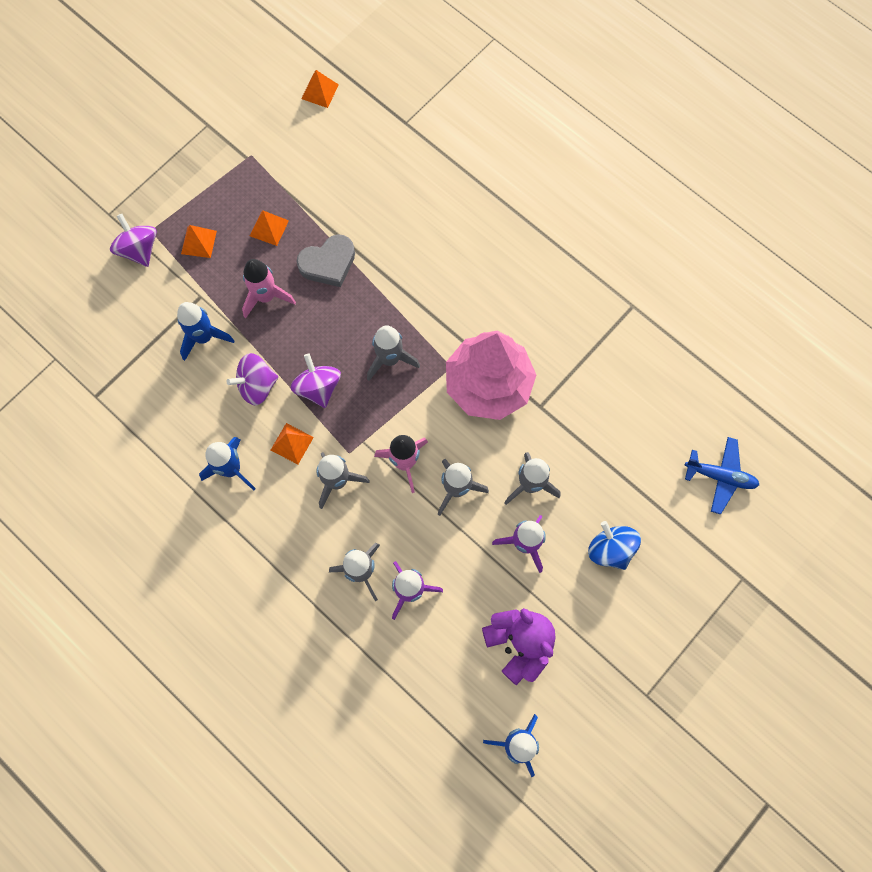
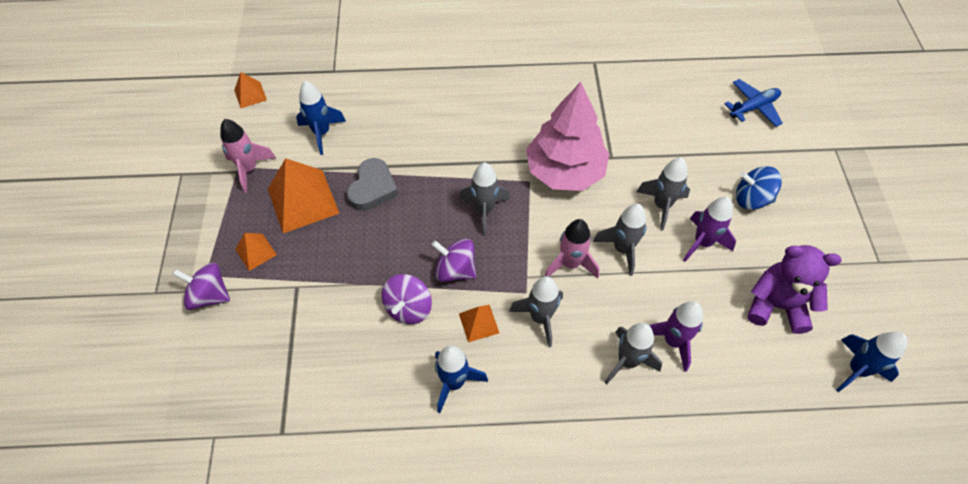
camera: 45 degrees left, 15 degrees down
blue rocket [177,302,235,361] -> blue rocket moved to [296,81,346,155]
pink rocket [242,259,296,319] -> pink rocket moved to [220,119,276,193]
orange pyramid [250,210,289,246] -> orange pyramid [268,158,339,233], size x1.96

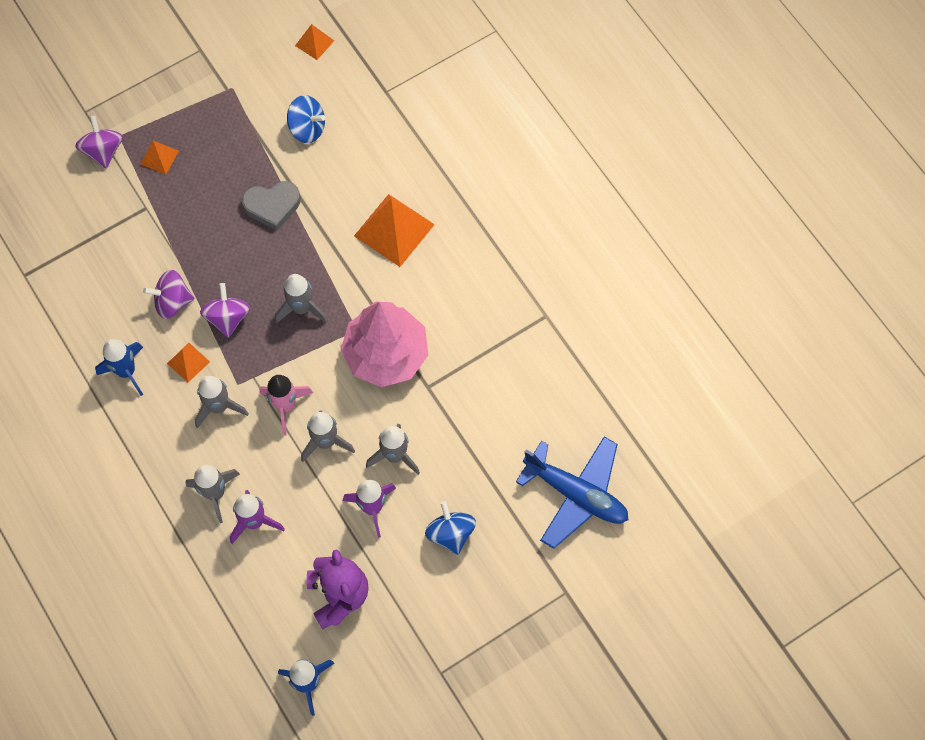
camera: 60 degrees right, 10 degrees up
pink rocket [220,119,276,193] -> none
orange pyramid [268,158,339,233] -> orange pyramid moved to [354,194,435,267]
blue rocket [296,81,346,155] -> blue spinning top [287,95,325,143]
blue plane [725,79,783,127] -> blue plane [516,437,628,549], size x1.63

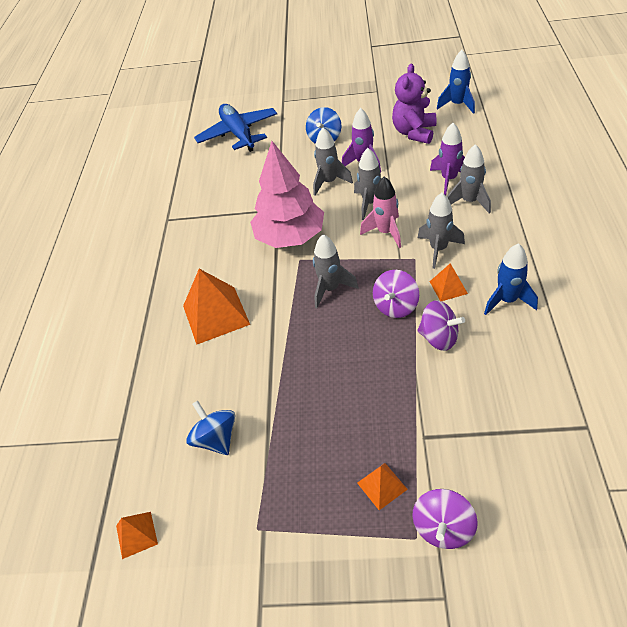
camera: 140 degrees left, 20 degrees down
grey heart [242,181,301,231] -> none

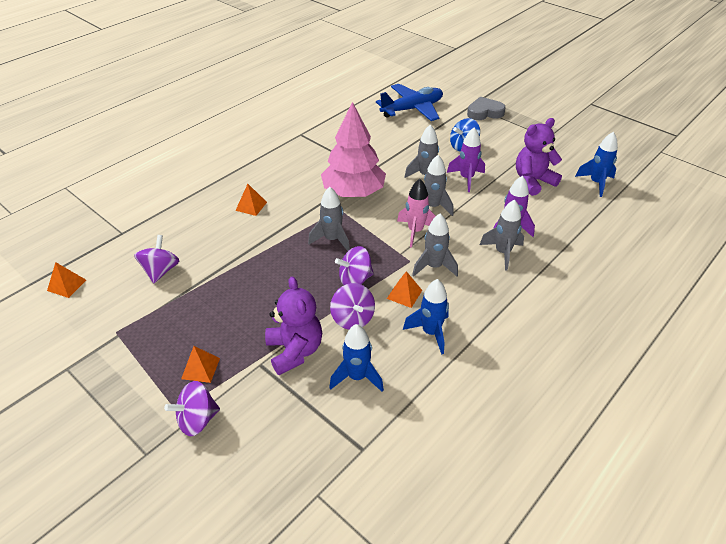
camera: 35 degrees right, 5 degrees down
orange pyramid [183,269,250,345] -> orange pyramid [235,184,267,216], size x0.51
blue spinning top [186,401,235,455] -> purple spinning top [134,235,179,283]
blue plane [194,104,277,152] -> blue plane turned 45 degrees clockwise [376,84,443,121]
none -> purple teddy bear [265,276,322,375]
none -> blue rocket [329,324,384,392]
none -> grey heart [467,97,506,120]

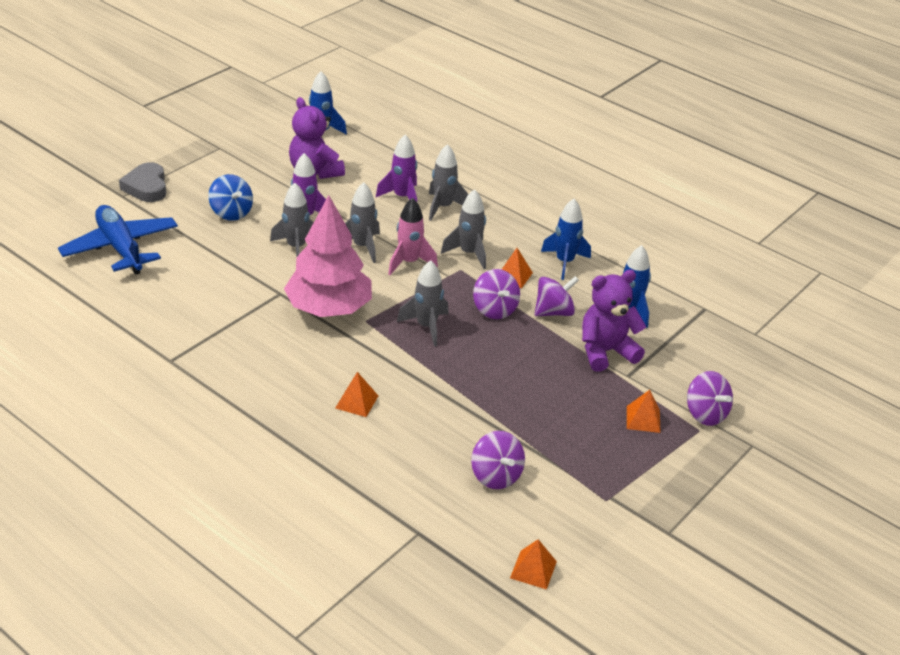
camera: 95 degrees left, 5 degrees down
purple spinning top [134,235,179,283] -> purple spinning top turned 120 degrees counterclockwise [471,431,525,489]

